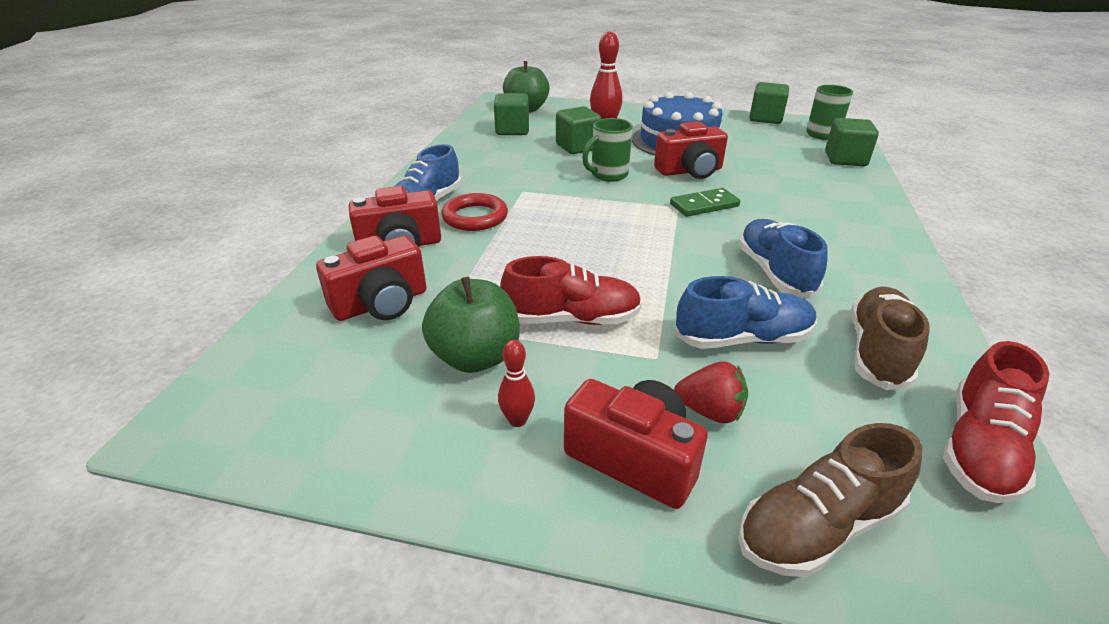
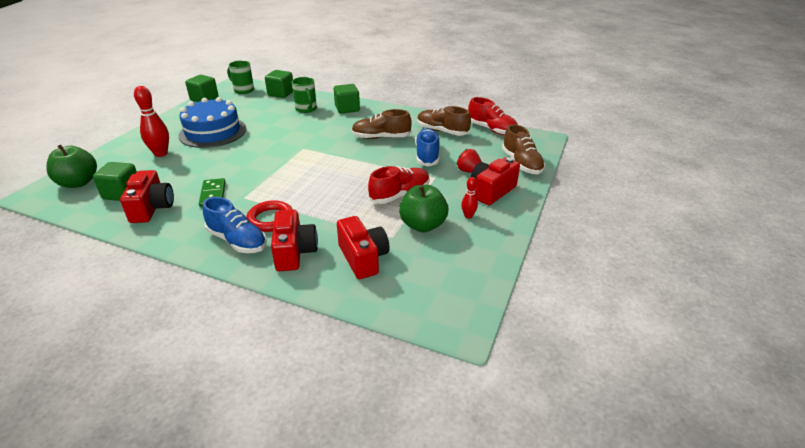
camera: 80 degrees left, 0 degrees up
red shoe [500,256,642,325] -> red shoe turned 45 degrees clockwise [368,166,430,204]
green cube [556,107,601,154] -> green cube moved to [334,84,360,114]
green mug [582,118,633,182] -> green mug moved to [292,77,317,113]
red camera [654,121,728,179] -> red camera moved to [120,170,174,223]
green domino [670,188,740,217] -> green domino moved to [199,178,226,207]
red strawberry [674,361,748,423] -> red strawberry turned 75 degrees counterclockwise [456,149,482,173]
blue shoe [738,219,828,298] -> brown shoe [352,109,412,139]

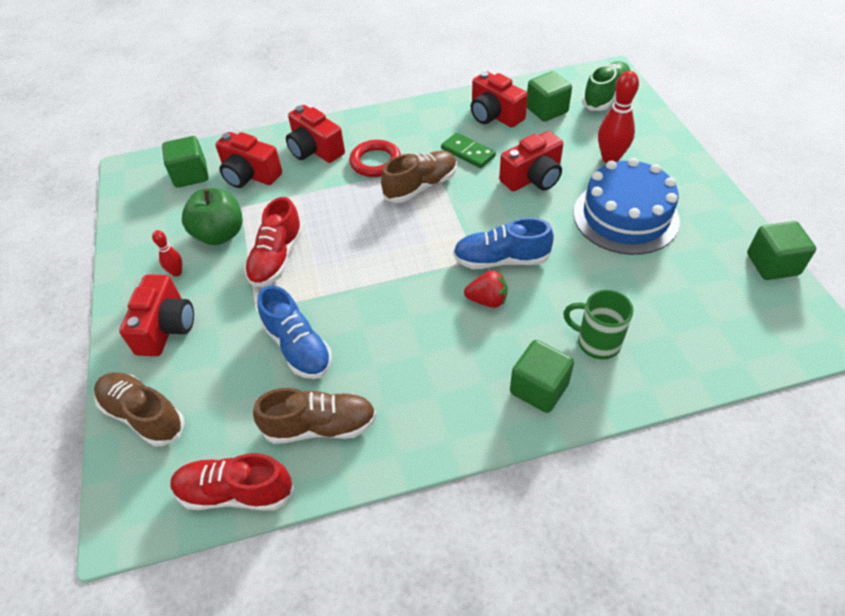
camera: 145 degrees right, 15 degrees up
green apple [46,145,97,188] -> green shoe [582,61,630,111]
blue shoe [203,197,267,253] -> blue shoe moved to [453,218,554,269]
green mug [227,60,254,94] -> none
green cube [265,70,293,98] -> green cube moved to [162,136,208,188]
brown shoe [352,109,412,139] -> brown shoe moved to [381,151,457,203]
red strawberry [456,149,482,173] -> red strawberry moved to [464,270,508,308]
none -> red camera [499,131,563,191]

